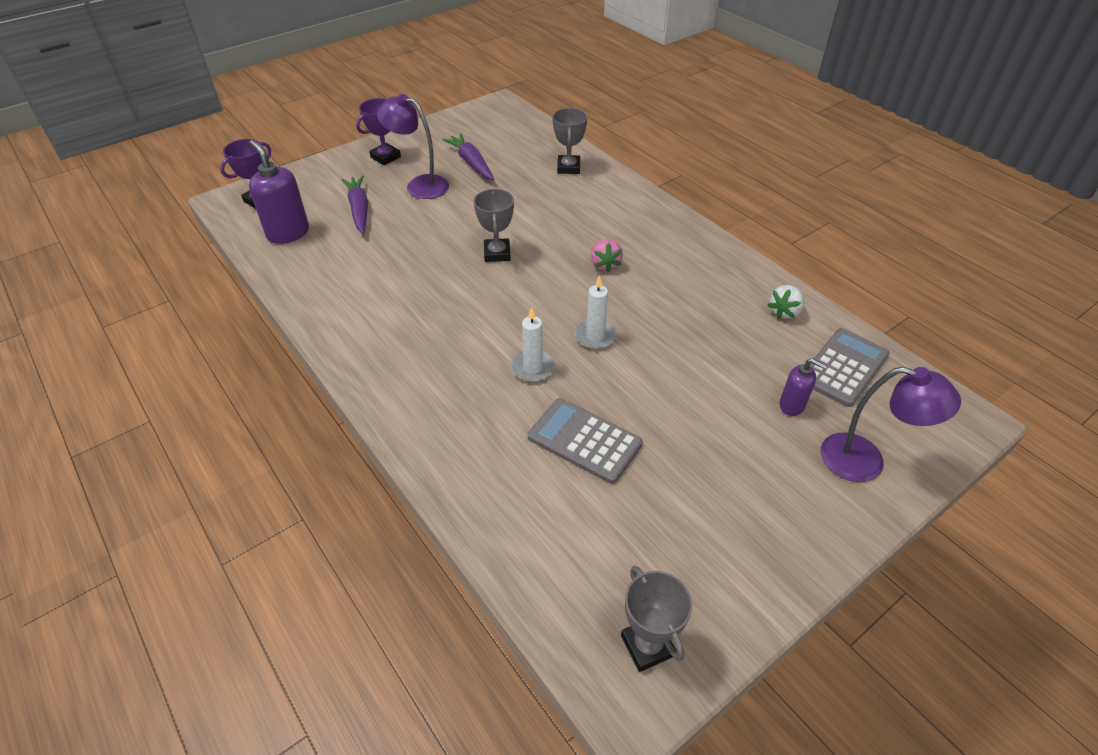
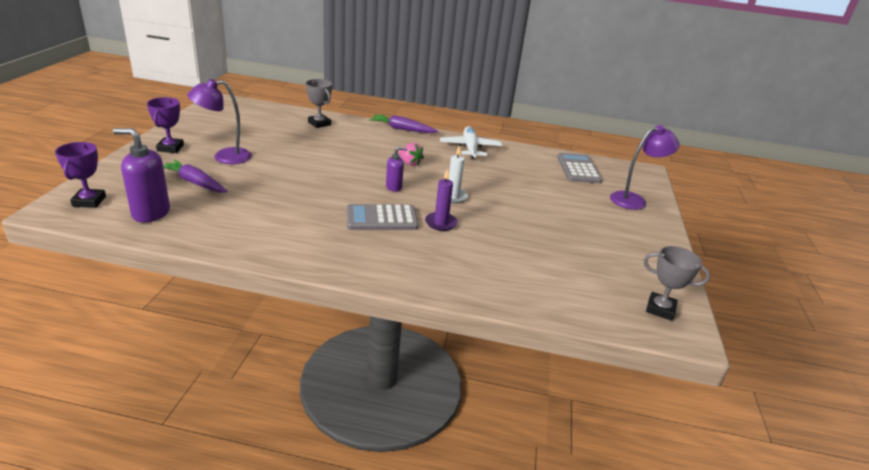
camera: 45 degrees left, 15 degrees down
purple carrot [442,133,494,180] -> purple carrot moved to [369,114,438,133]
grey trophy [474,189,514,262] -> none
white candle [511,307,555,382] -> purple candle [425,169,458,231]
grey calculator [528,398,643,484] -> grey calculator moved to [346,204,418,230]
white strawberry [768,285,804,319] -> none
purple soap dispenser [780,358,827,416] -> purple soap dispenser moved to [386,147,407,192]
none -> white plane [440,126,502,159]

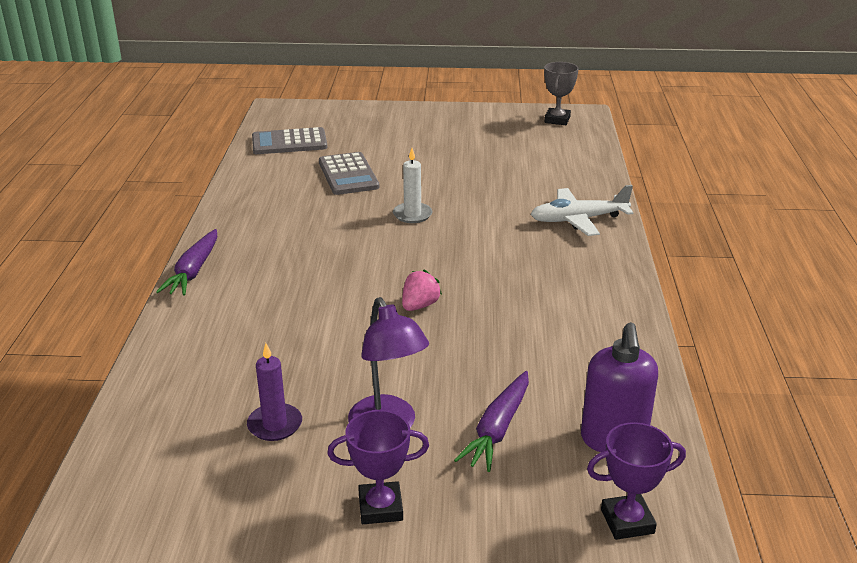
camera: 95 degrees left, 0 degrees up
grey trophy [306,79,332,128] -> none
grey calculator [346,204,418,230] -> grey calculator moved to [319,152,379,195]
purple soap dispenser [386,147,407,192] -> none
pink strawberry [399,143,424,166] -> pink strawberry moved to [402,270,442,311]
purple candle [425,169,458,231] -> purple candle moved to [247,343,302,441]
white plane [440,126,502,159] -> white plane moved to [531,185,634,236]
purple lamp [610,125,680,210] -> none

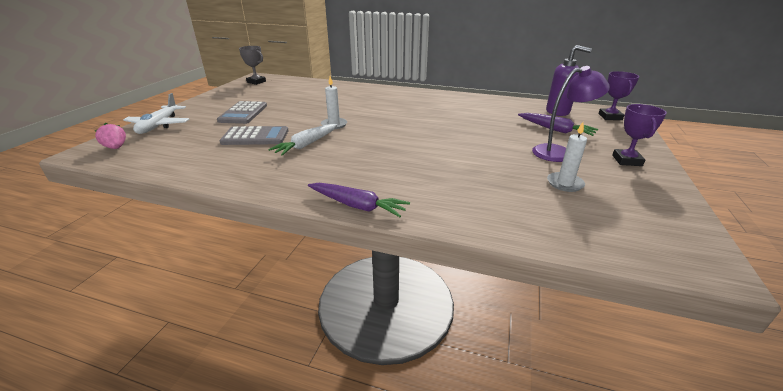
camera: 75 degrees left, 0 degrees up
purple candle [247,343,302,441] -> white candle [547,122,587,192]
grey calculator [252,127,328,154] -> grey calculator moved to [217,101,267,124]
pink strawberry [402,270,442,311] -> pink strawberry moved to [95,123,126,149]
white plane [531,185,634,236] -> white plane moved to [123,93,190,134]
none -> white carrot [268,124,337,156]

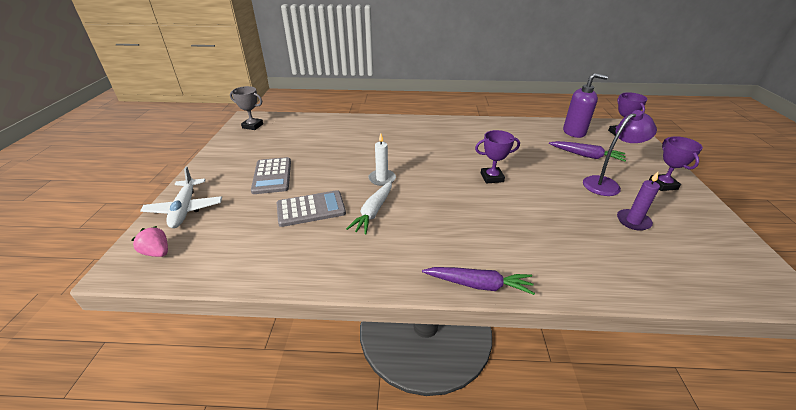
camera: 15 degrees left, 5 degrees up
white candle [547,122,587,192] -> purple candle [617,172,660,231]
none -> purple trophy [475,130,520,183]

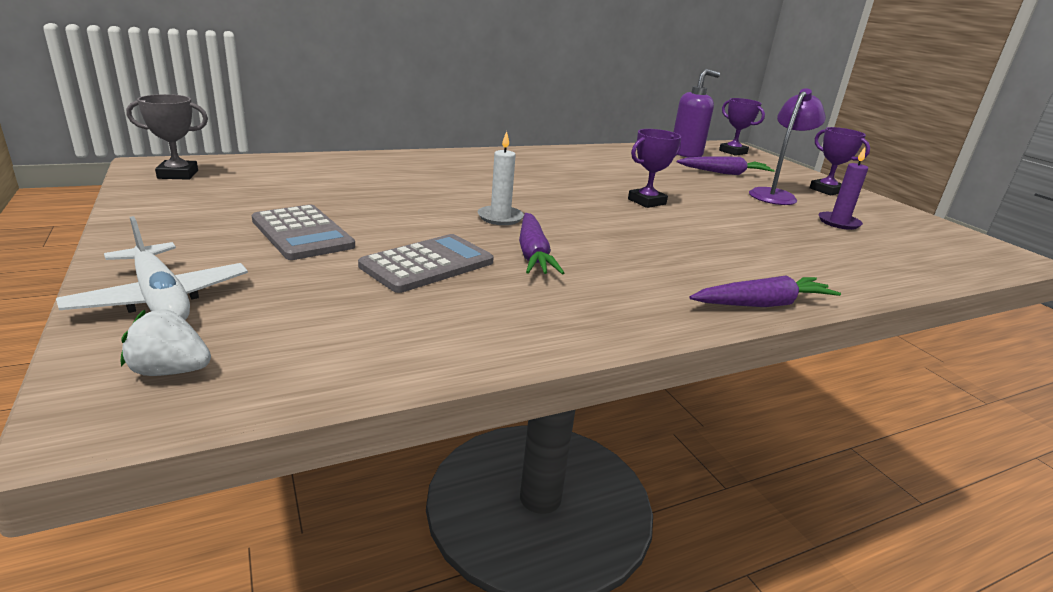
camera: 30 degrees left, 10 degrees down
pink strawberry [131,226,168,257] -> white strawberry [121,309,211,376]
white carrot [346,181,392,235] -> purple carrot [519,213,564,274]

